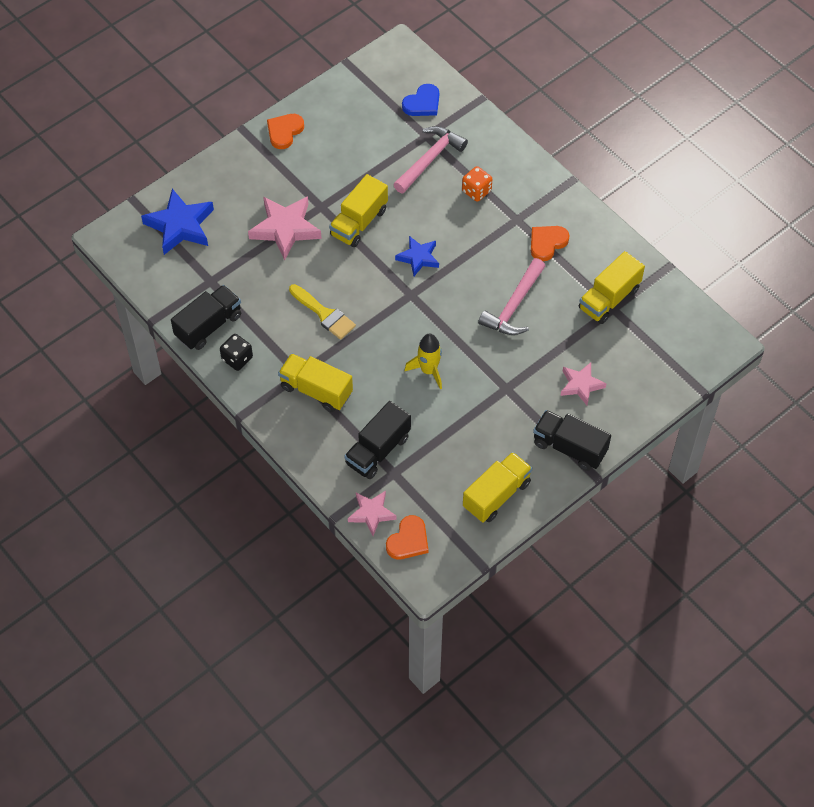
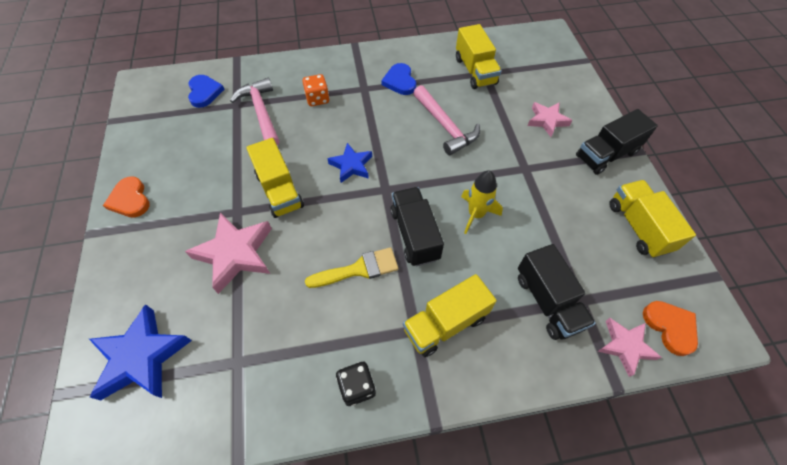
camera: 60 degrees left, 0 degrees up
black truck [171,285,241,350] -> black truck moved to [390,187,444,267]
orange heart [531,226,570,261] -> blue heart [381,63,416,95]

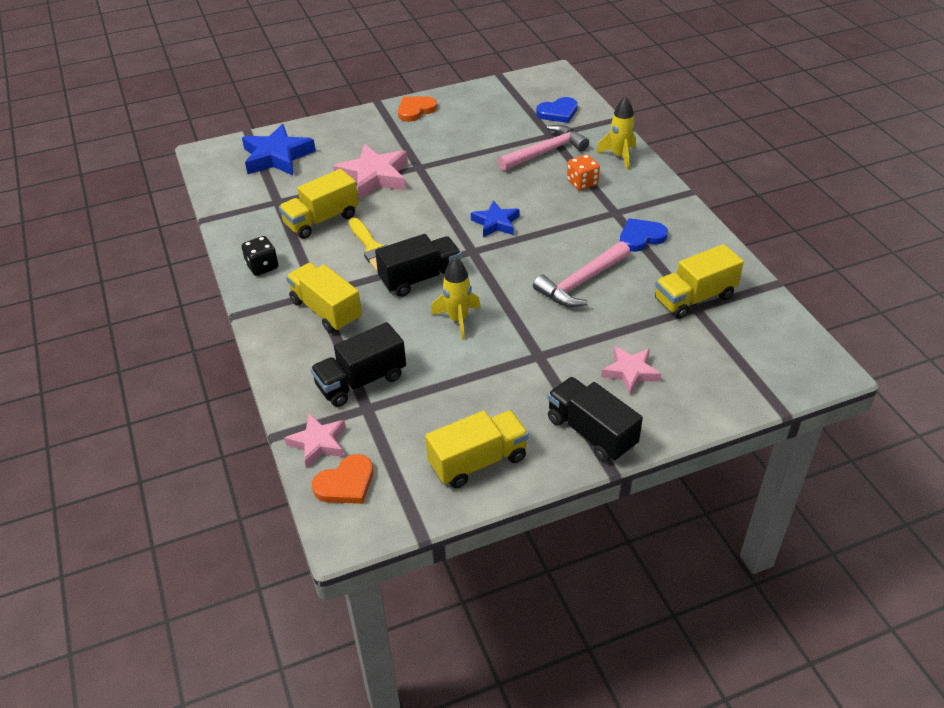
camera: 80 degrees right, 15 degrees down
yellow truck [246,138,304,218] -> yellow truck moved to [279,169,359,239]
none -> yellow rocket [596,96,636,170]

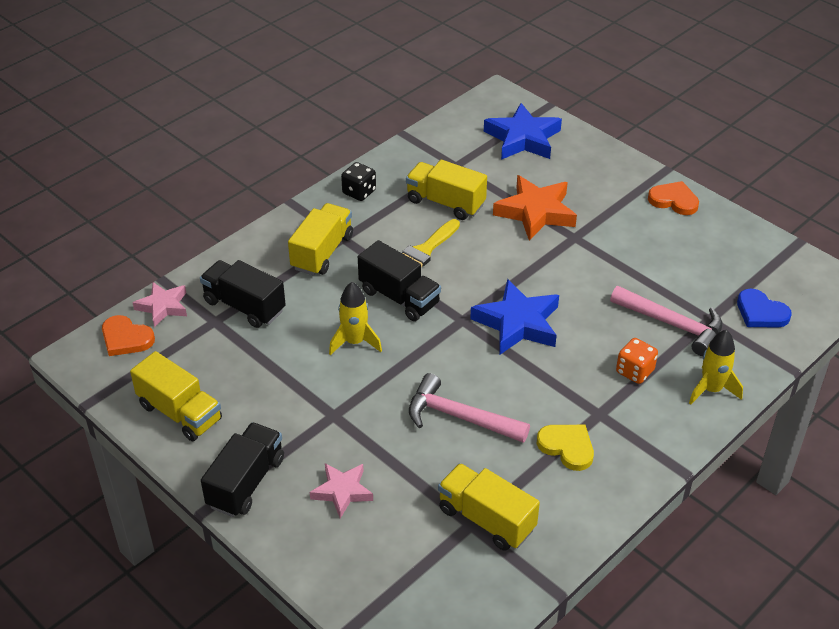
camera: 65 degrees right, 0 degrees up
pink star [333,144,408,200] -> orange star [493,175,577,241]
blue star [471,201,520,237] -> blue star [470,279,559,354], size x1.64
blue heart [620,218,668,252] -> yellow heart [537,425,594,471]

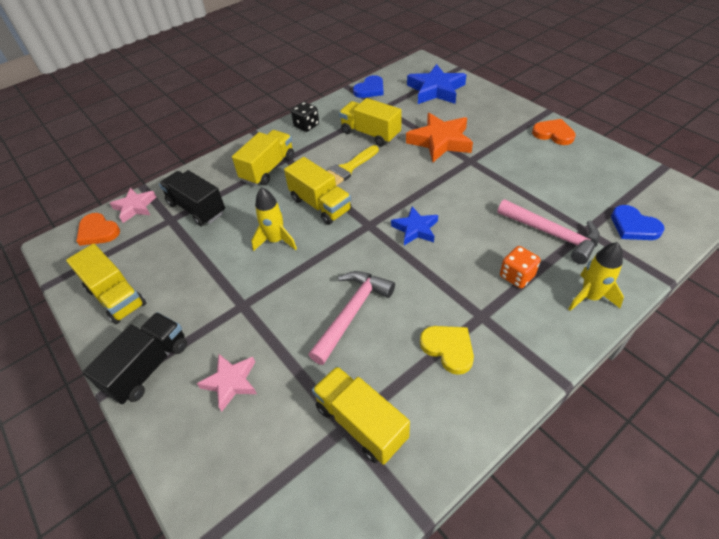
camera: 10 degrees right, 5 degrees up
black truck [358,240,441,321] -> yellow truck [284,157,352,225]
pink hammer [409,373,530,443] -> pink hammer turned 90 degrees clockwise [308,271,395,365]
blue star [470,279,559,354] -> blue star [391,206,438,245], size x0.61
none -> blue heart [353,75,384,98]

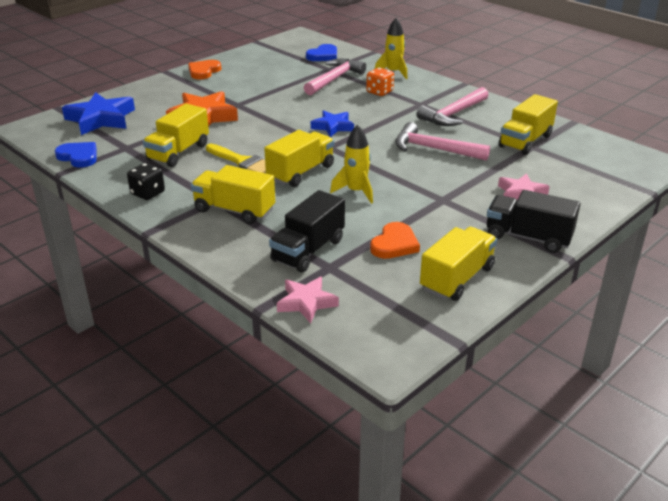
camera: 100 degrees left, 15 degrees down
orange heart [76,213,120,246] -> orange heart moved to [370,222,420,259]
yellow heart [420,326,474,375] -> pink hammer [416,87,489,126]

